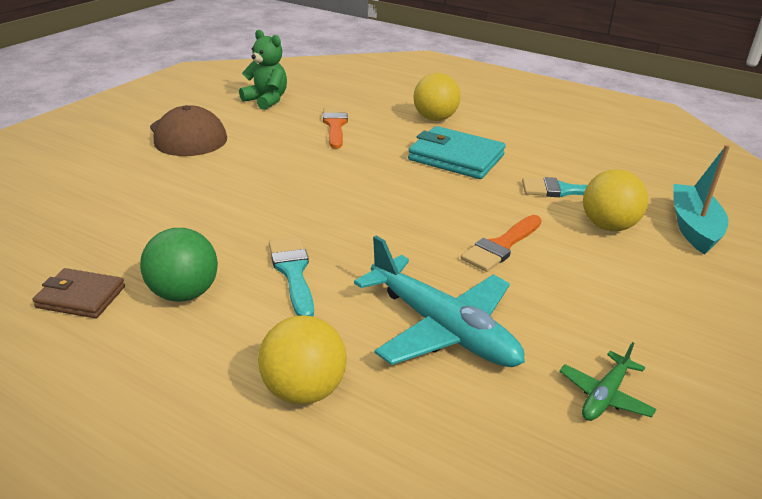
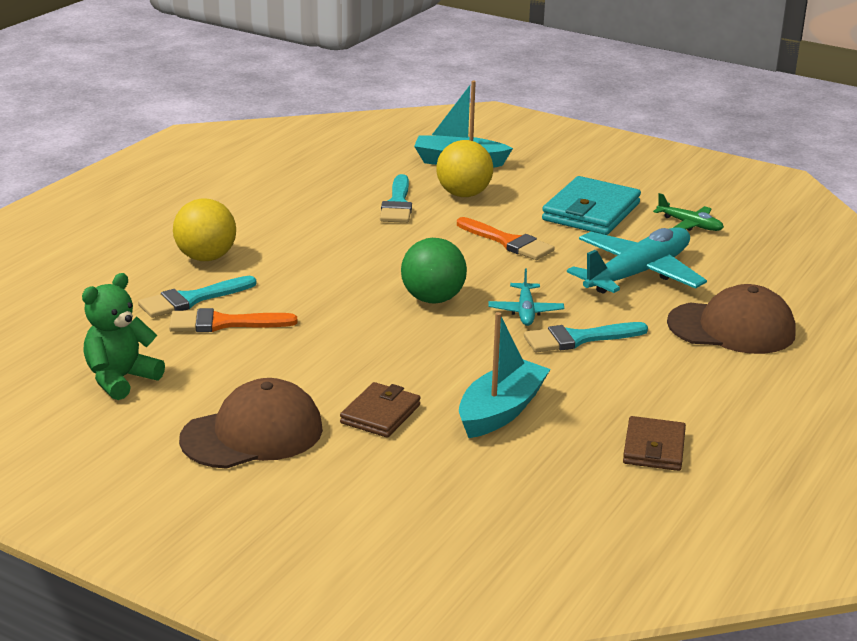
camera: 90 degrees left, 5 degrees down
green ball [140,228,218,302] -> green ball moved to [401,238,467,304]
yellow ball [258,315,347,405] -> brown cap [667,284,796,354]
turquoise wallet [408,126,506,179] -> turquoise wallet moved to [542,176,641,235]
none -> turquoise brush [138,276,256,318]
none -> brown wallet [340,382,420,438]
none -> turquoise boat [459,312,551,438]
none -> turquoise plane [488,269,564,326]

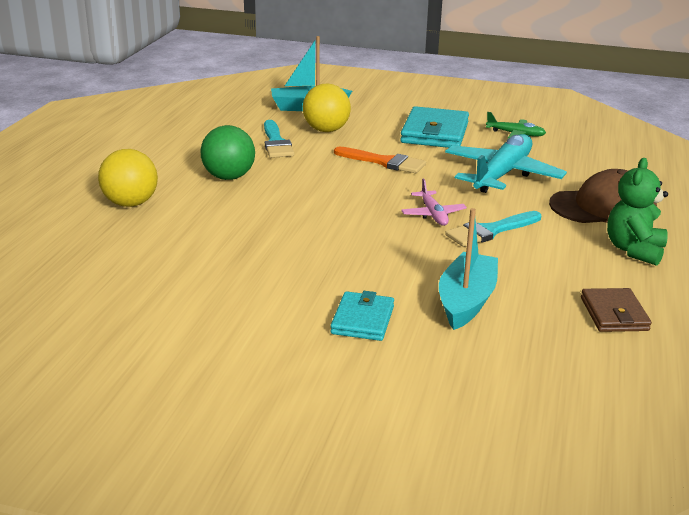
camera: 15 degrees left, 0 degrees up
green teddy bear [82,273,165,400] -> green teddy bear moved to [607,158,668,266]
turquoise brush [138,276,256,318] -> none
orange brush [169,308,297,332] -> none
brown cap [179,378,323,469] -> none
brown wallet [340,382,420,438] -> turquoise wallet [330,291,394,341]
green ball [401,238,467,304] -> green ball moved to [201,125,255,180]
turquoise plane [488,269,564,326] -> pink plane [401,179,467,226]

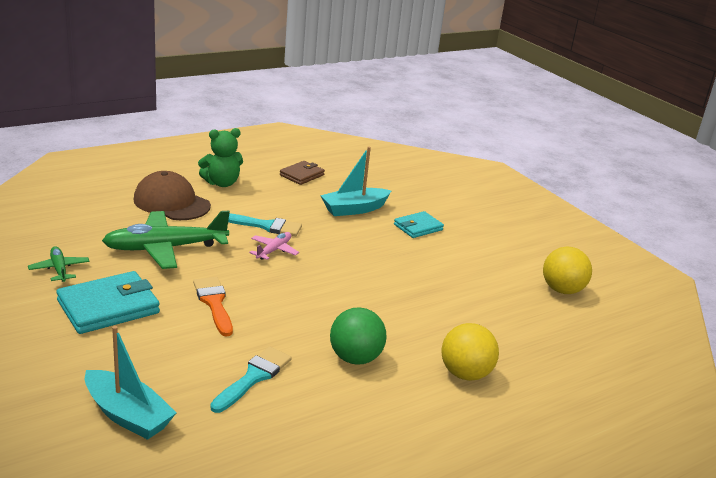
camera: 140 degrees left, 0 degrees up
yellow ball [303,84,351,132] -> yellow ball moved to [543,247,592,294]
turquoise plane [445,134,567,193] -> green plane [102,211,230,269]

